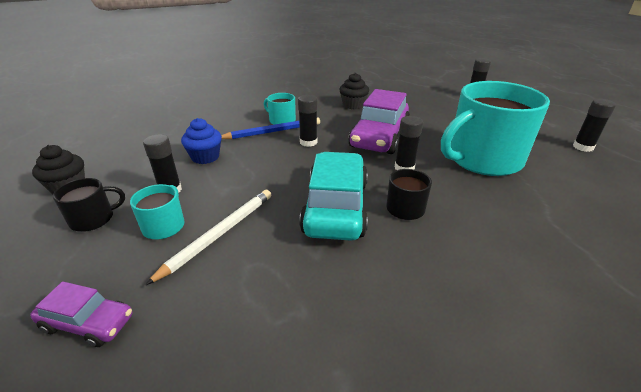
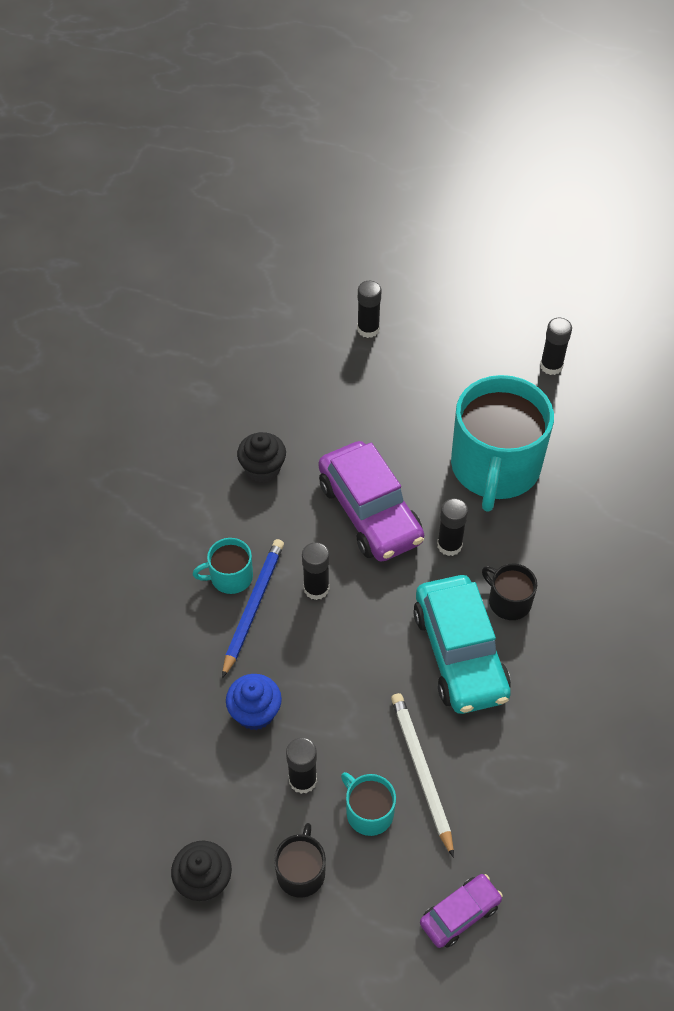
camera: 50 degrees left, 20 degrees up
turquoise car [299,152,368,241] -> turquoise car turned 150 degrees counterclockwise [413,575,511,714]

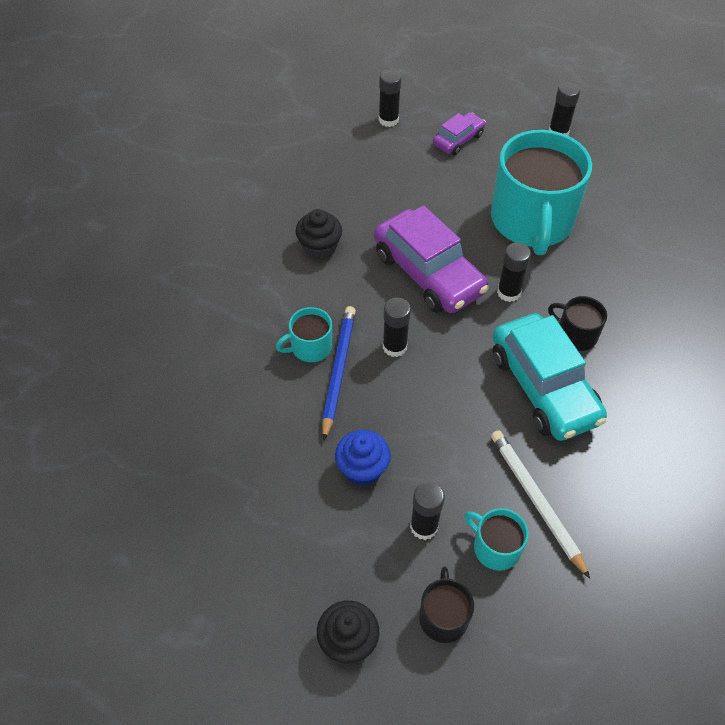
camera: 10 degrees left, 0 degrees up
purple car [420,874,503,948] -> purple car moved to [433,112,486,155]

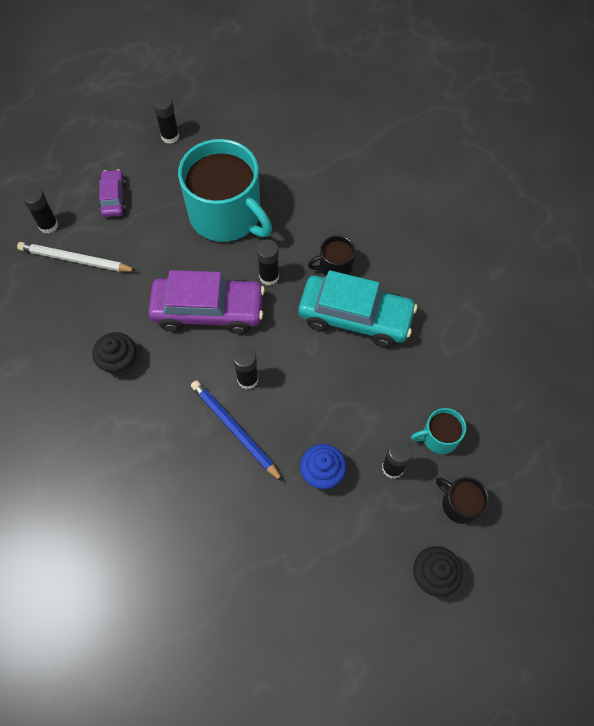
camera: 50 degrees left, 10 degrees up
turquoise mug [276,307,332,362] -> none
white pencil [491,430,590,579] -> white pencil moved to [17,242,137,272]

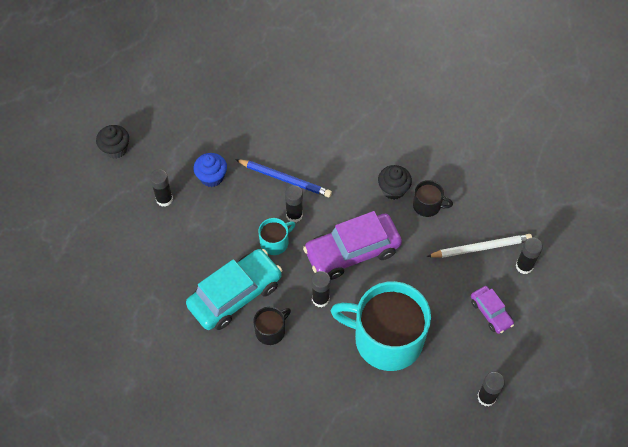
camera: 155 degrees right, 5 degrees down
turquoise car [299,270,417,347] -> turquoise car turned 150 degrees clockwise [186,249,282,330]
turquoise mug [411,408,466,454] -> turquoise mug moved to [258,218,295,255]
black mug [436,477,489,524] -> black mug moved to [413,180,453,217]

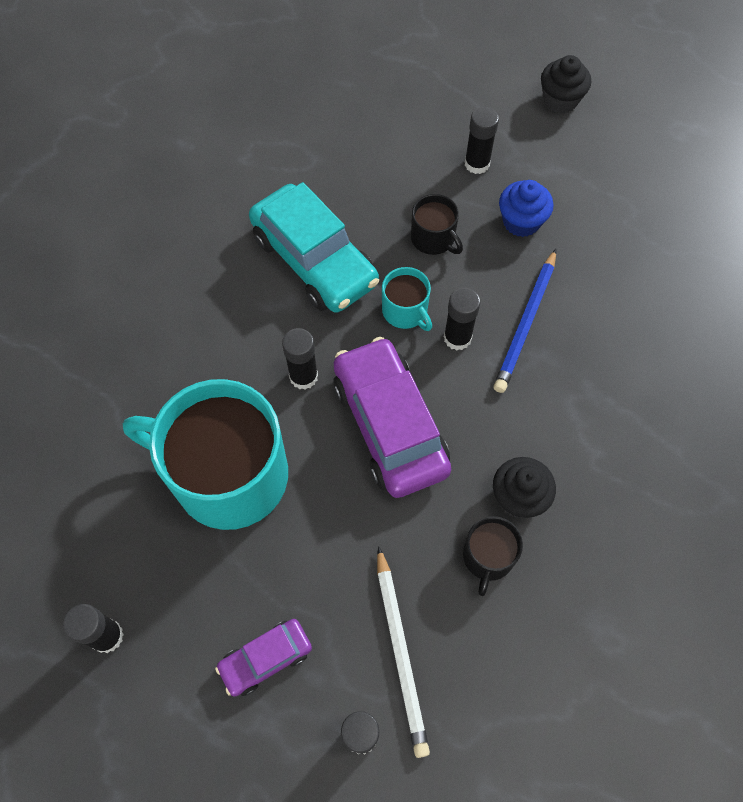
camera: 90 degrees right, 5 degrees up
black mug [253,307,291,345] -> black mug moved to [411,194,463,255]
turquoise mug [331,281,431,371] -> turquoise mug turned 90 degrees counterclockwise [123,379,288,530]

